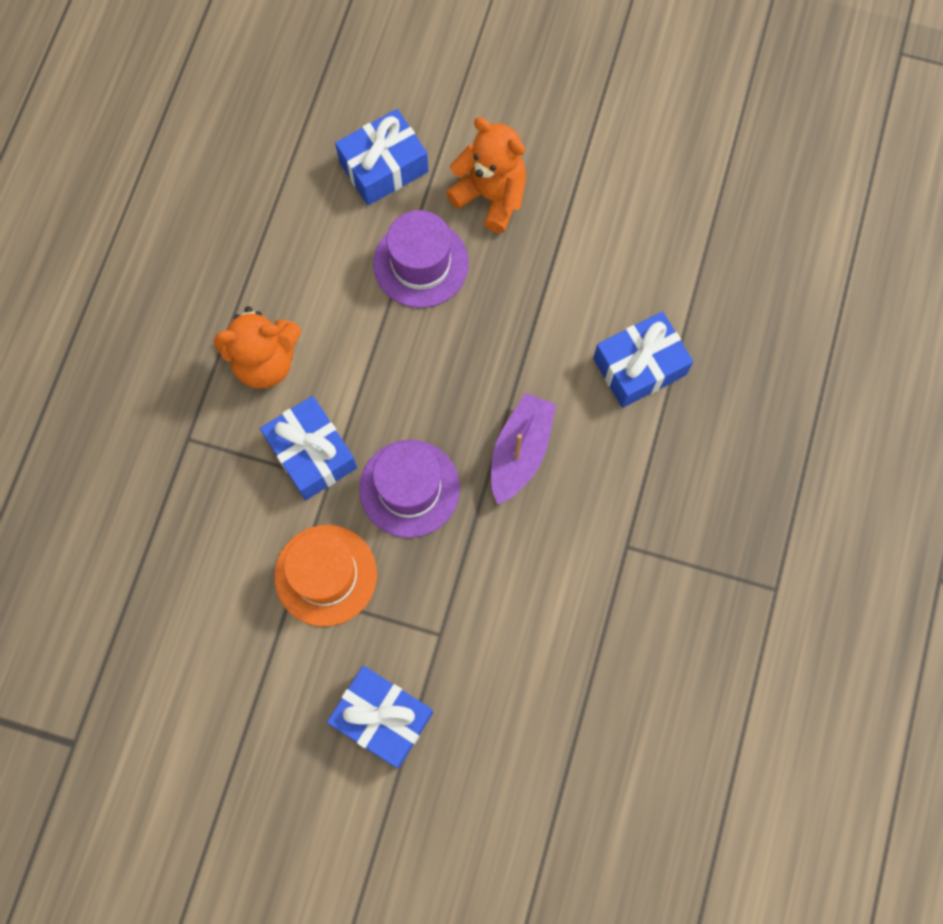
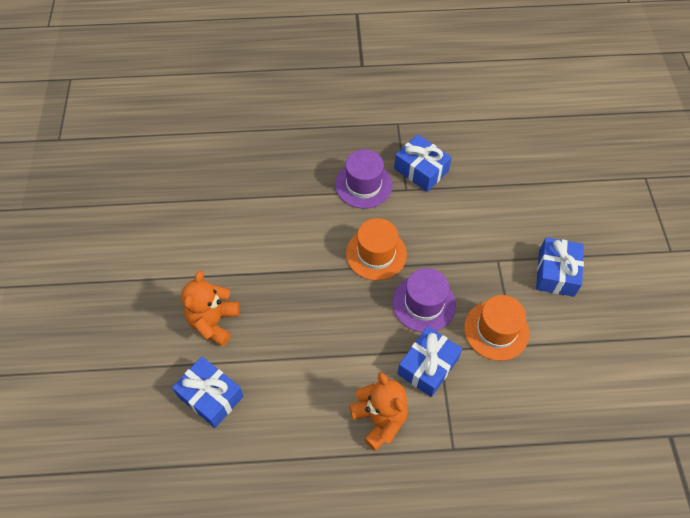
camera: 110 degrees left, 15 degrees down
purple hat [373,210,469,308] -> purple hat moved to [335,149,393,209]
purple boat [491,393,556,505] -> orange hat [346,218,407,281]
blue gift [593,311,693,408] -> blue gift moved to [394,134,452,192]

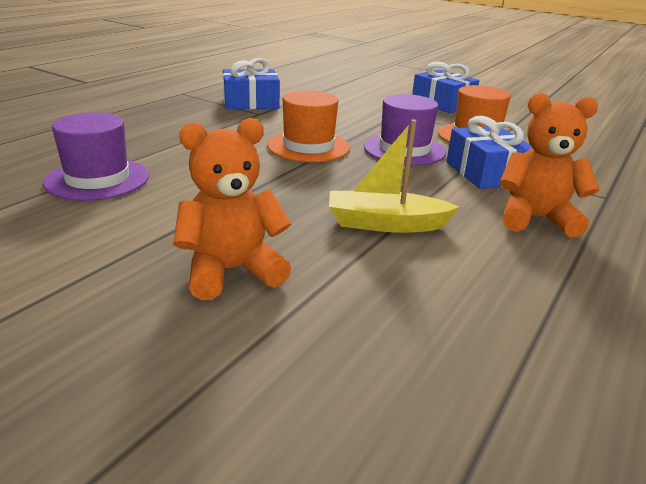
camera: 55 degrees left, 30 degrees down
blue gift [172,356,244,428] -> none
orange teddy bear [181,271,239,346] -> orange teddy bear turned 105 degrees clockwise [173,118,291,300]
purple hat [335,149,393,209] -> purple hat moved to [43,112,149,201]
none -> yellow boat [329,119,459,233]

